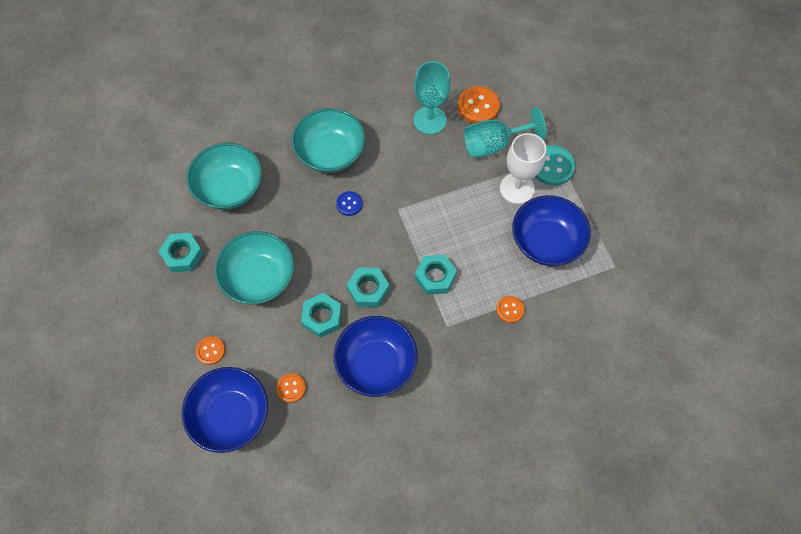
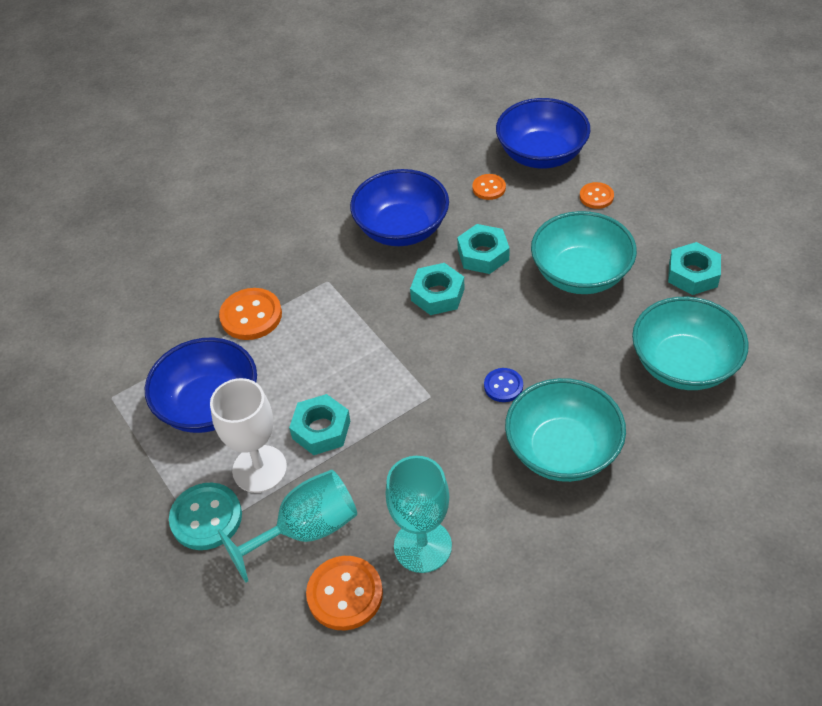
camera: 170 degrees right, 15 degrees down
turquoise nut [415,255,457,295] -> turquoise nut moved to [289,394,350,455]
orange button [496,296,525,323] -> orange button [219,288,282,340], size x1.70

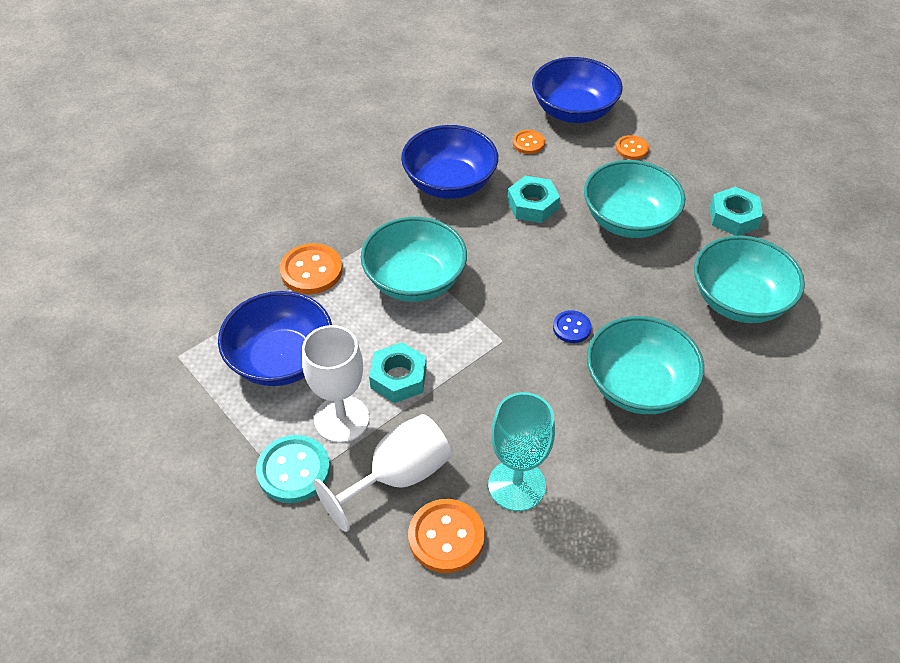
camera: 10 degrees left, 0 degrees up
turquoise goblet [218,470,357,582] -> white goblet [313,414,451,532]
turquoise nut [410,263,465,315] -> none
none -> turquoise bowl [361,217,467,302]

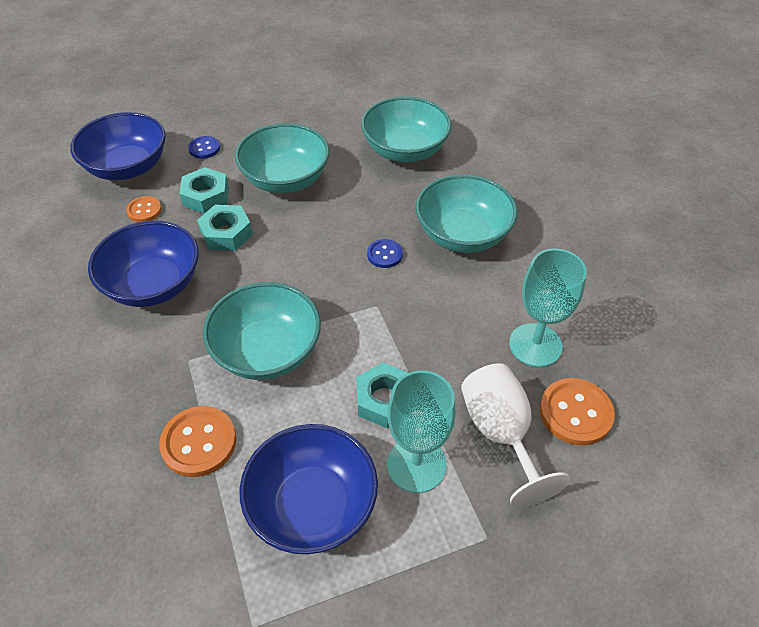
camera: 70 degrees left, 0 degrees up
turquoise button [256,435,330,503] -> none
white goblet [302,325,369,443] -> turquoise goblet [387,370,456,493]
orange button [616,135,649,160] -> blue button [188,136,220,159]
turquoise nut [710,187,763,236] -> turquoise nut moved to [179,167,229,214]

